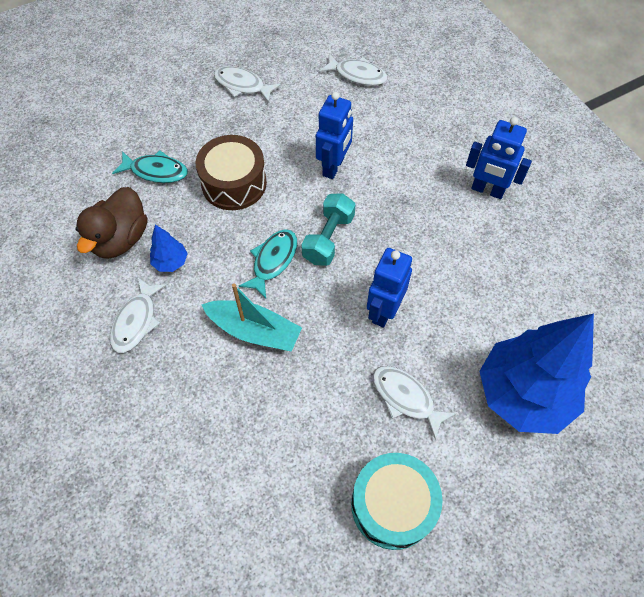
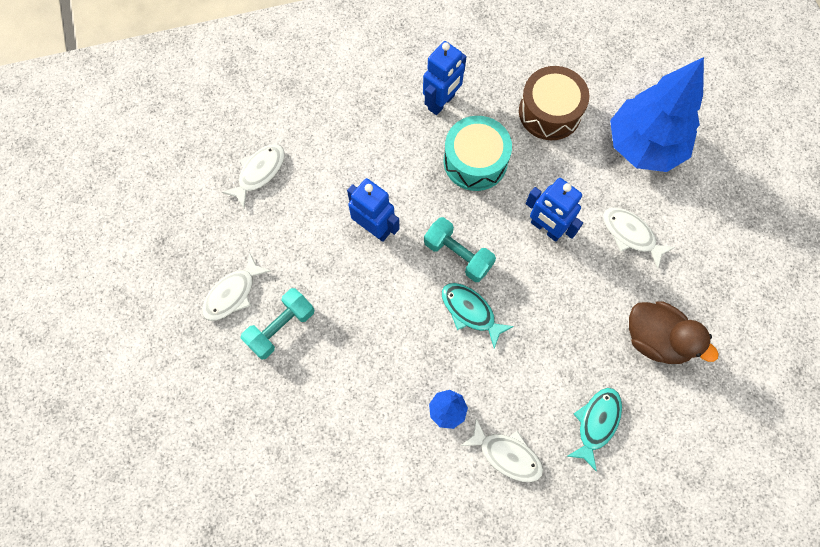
camera: 75 degrees left, 10 degrees up
brown duck [76,187,147,259] -> brown duck moved to [629,301,719,364]
turquoise fish [112,150,188,183] -> turquoise fish moved to [567,388,622,472]
brown drum [196,135,267,210] -> brown drum moved to [519,66,589,140]
turquoise boat [201,283,302,352] -> none
turquoise drum [351,453,443,550] -> turquoise drum moved to [444,116,512,191]
white fish [373,366,457,440] -> white fish turned 75 degrees clockwise [603,207,675,269]
none -> turquoise dumbbell [241,288,314,360]

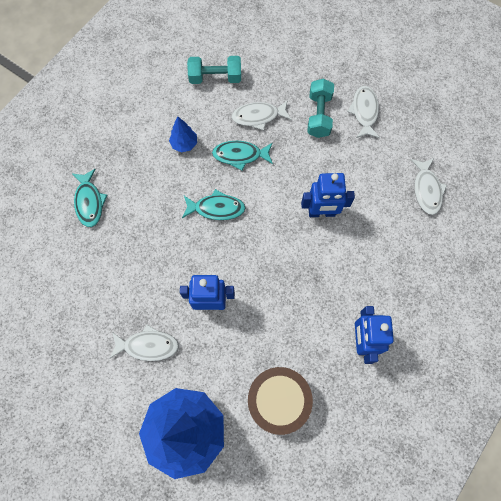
camera: 140 degrees right, 0 degrees up
turquoise dumbbell [424,217,496,282] -> turquoise dumbbell moved to [187,56,241,84]
turquoise drum [444,116,512,191] -> none
white fish [461,418,543,482] -> white fish moved to [232,100,292,130]
brown duck [629,301,719,364] -> none
none -> turquoise fish [212,141,273,171]

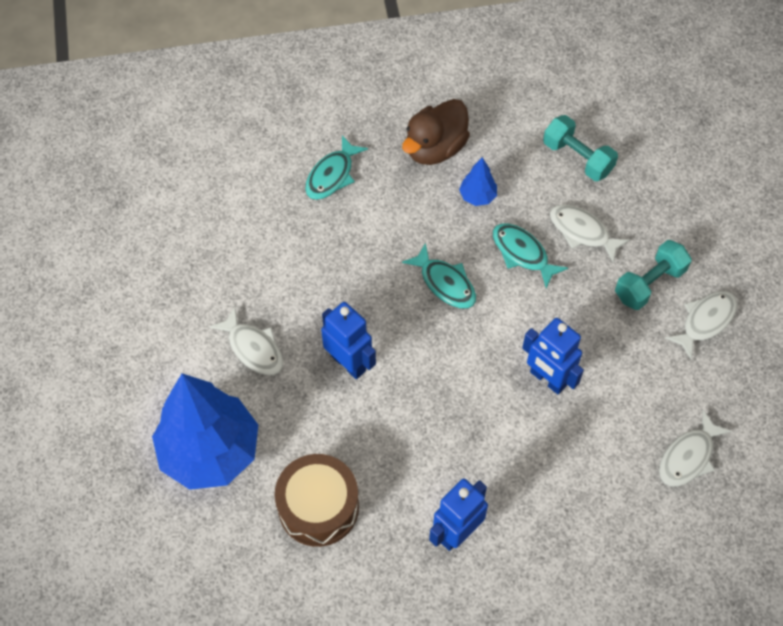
camera: 45 degrees right, 10 degrees down
none -> brown duck [402,99,470,165]

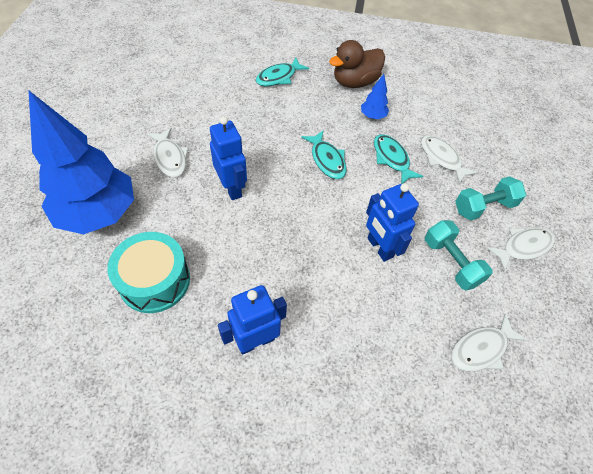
camera: 15 degrees right, 5 degrees down
brown drum [275,454,359,547] -> turquoise drum [108,232,190,313]
turquoise dumbbell [543,115,618,181] -> turquoise dumbbell moved to [425,220,492,291]

